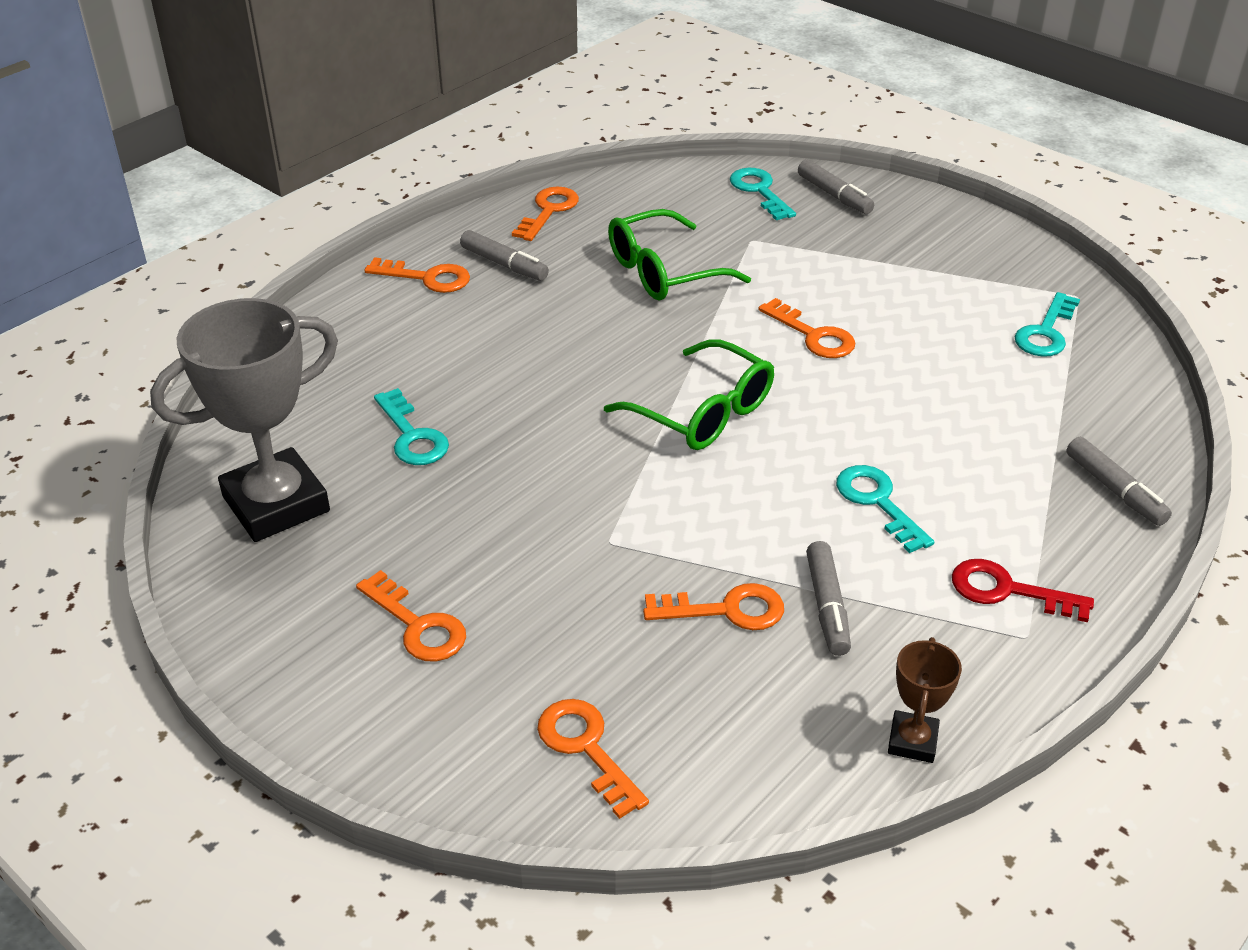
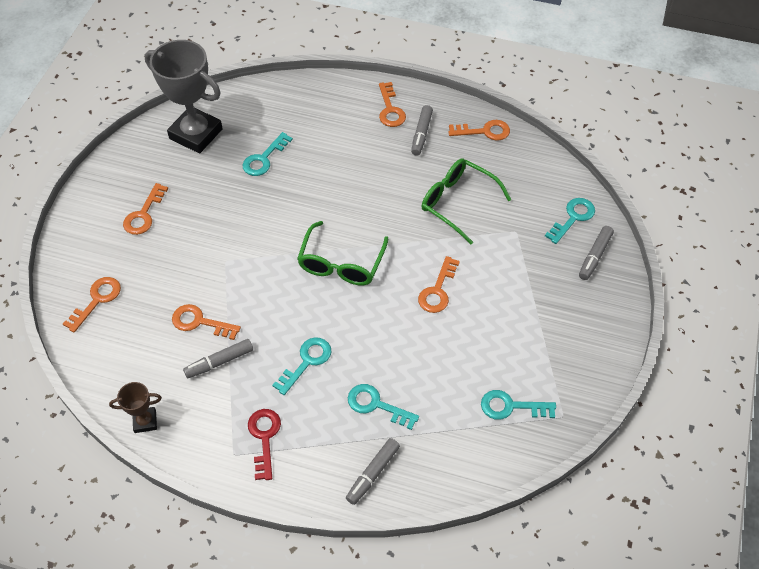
camera: 65 degrees right, 15 degrees up
orange key [643,583,784,630] -> orange key turned 135 degrees clockwise [172,304,241,340]
none -> turquoise key [348,384,419,430]

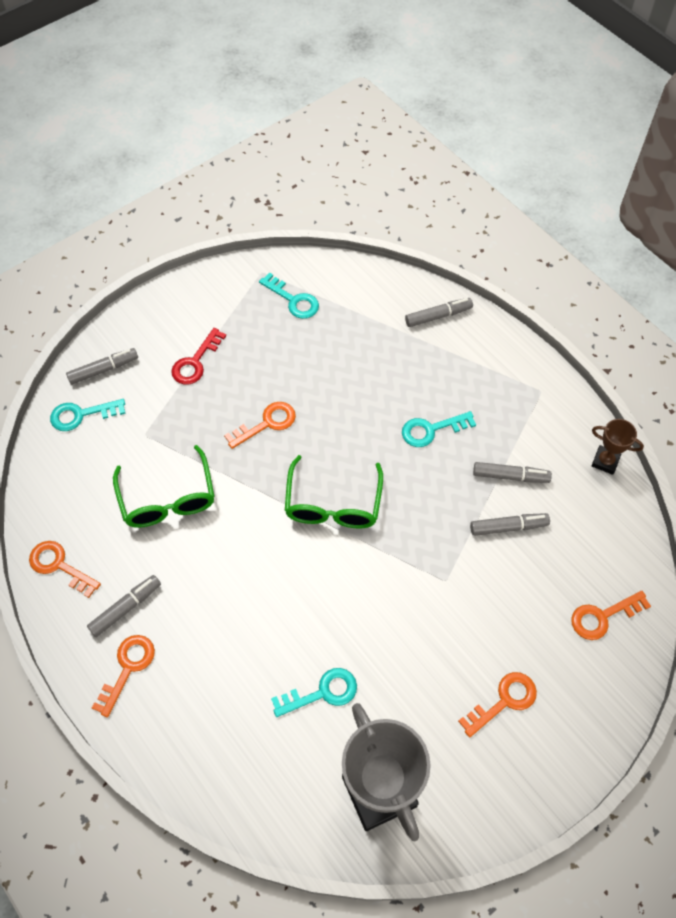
camera: 145 degrees left, 5 degrees up
orange key [172,304,241,340] -> grey marker [470,513,550,536]
red key [248,409,281,480] -> red key moved to [171,328,226,385]
green glasses [297,221,389,285] -> green glasses turned 135 degrees clockwise [285,455,383,529]
turquoise key [348,384,419,430] -> none

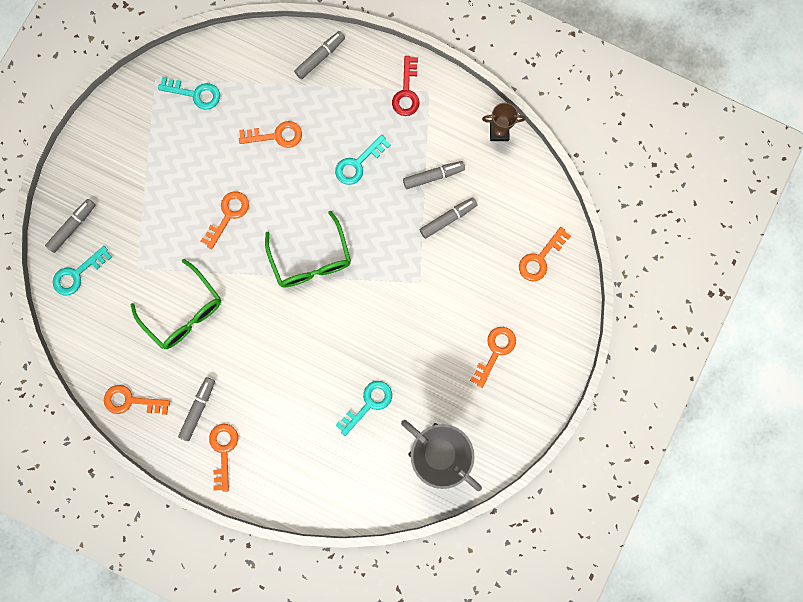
camera: 25 degrees left, 20 degrees up
red key [171,328,226,385] -> red key moved to [392,56,419,116]
none -> orange key [239,121,302,148]

